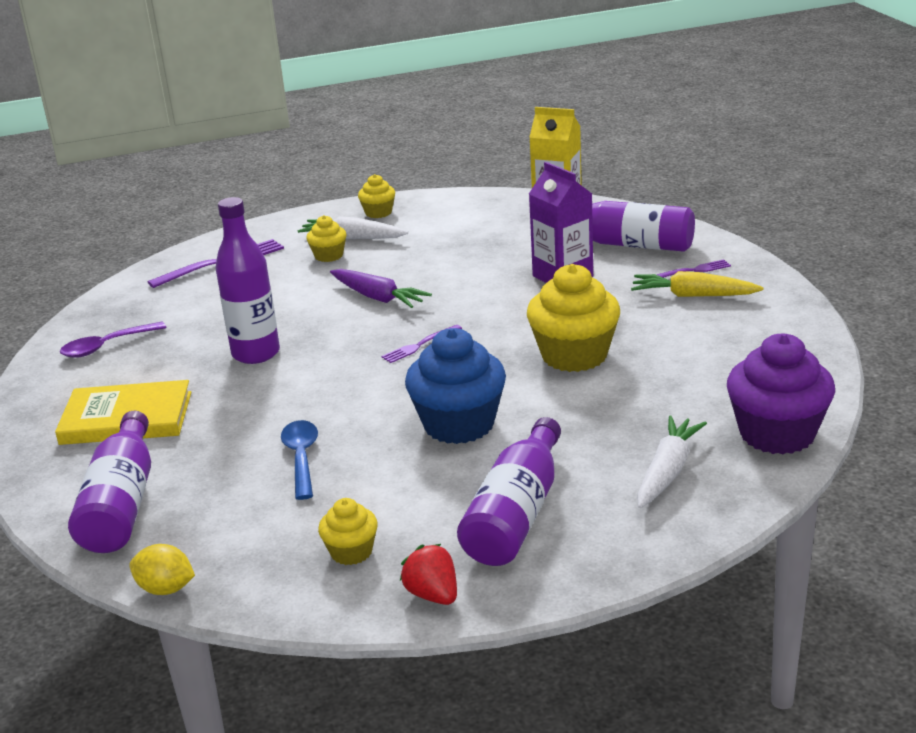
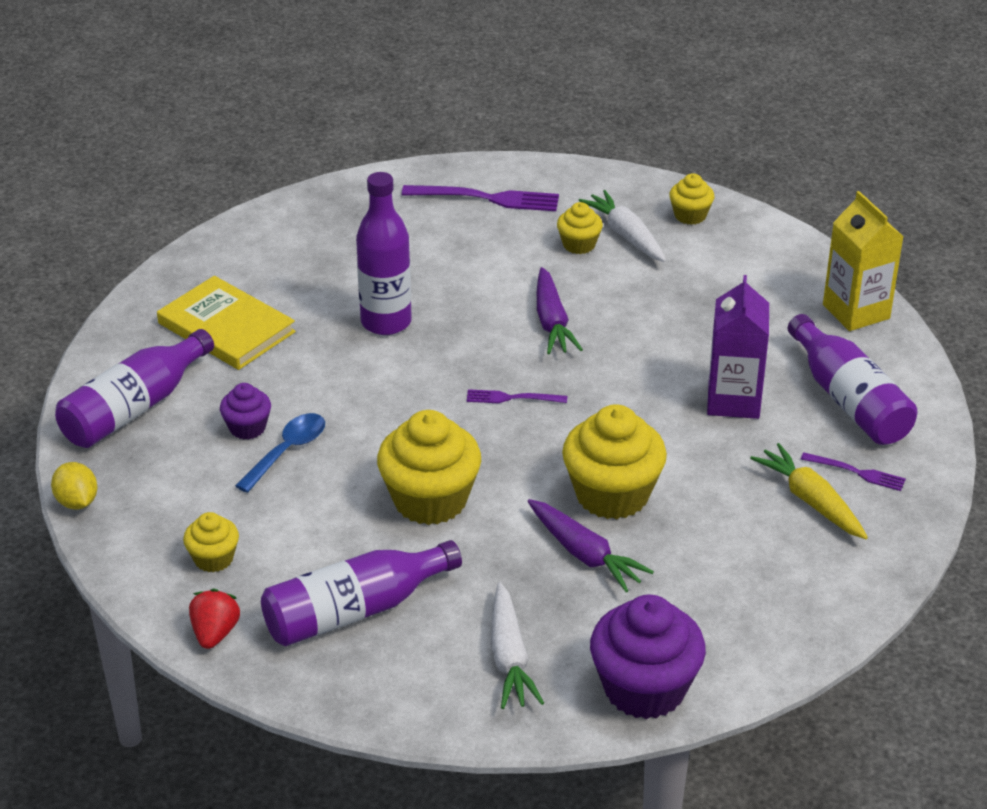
camera: 40 degrees right, 10 degrees up
purple spoon [60,322,167,358] -> none
blue cupcake [405,328,506,444] -> yellow cupcake [377,410,481,525]
white carrot [637,415,707,508] -> white carrot turned 105 degrees clockwise [491,582,544,709]
none -> purple cupcake [220,383,271,440]
none -> purple carrot [528,499,654,592]

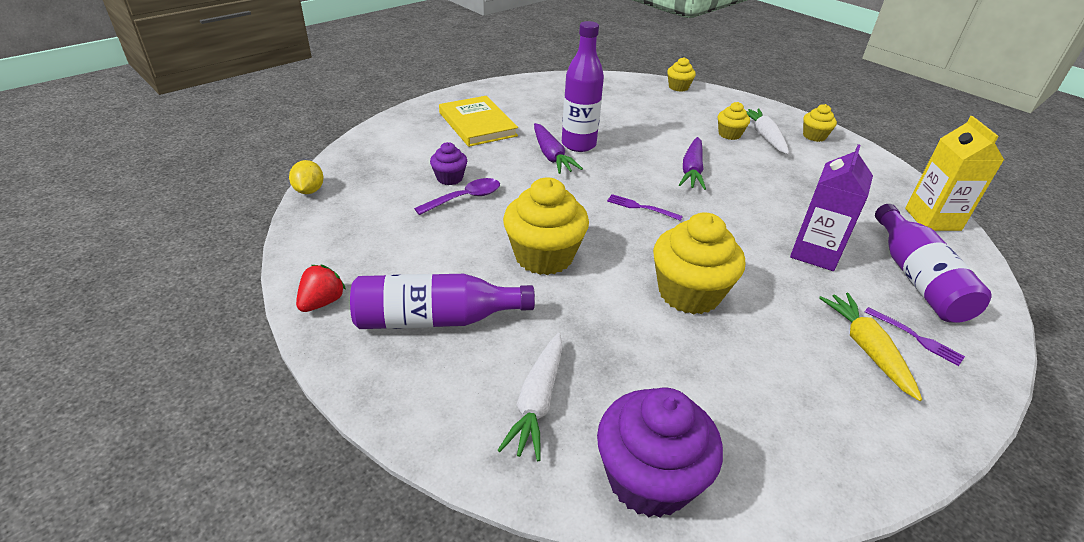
camera: 20 degrees right, 0 degrees up
purple bottle [55,329,214,448] -> none
yellow cupcake [183,512,239,572] -> yellow cupcake moved to [667,57,696,92]
blue spoon [235,413,325,493] -> purple spoon [414,178,500,215]
purple fork [402,185,559,211] -> none
purple carrot [528,499,654,592] -> purple carrot moved to [534,123,583,174]

